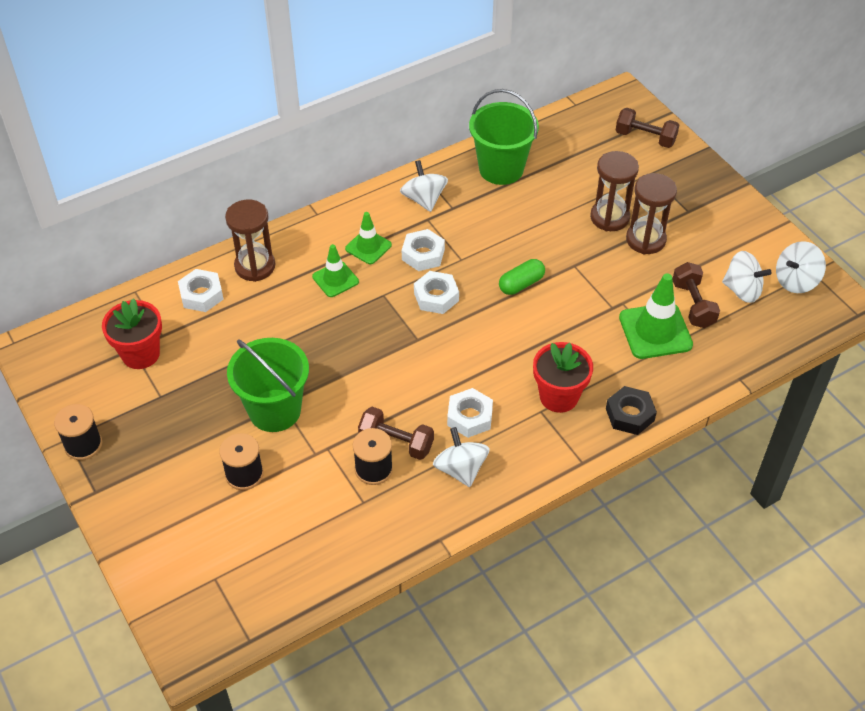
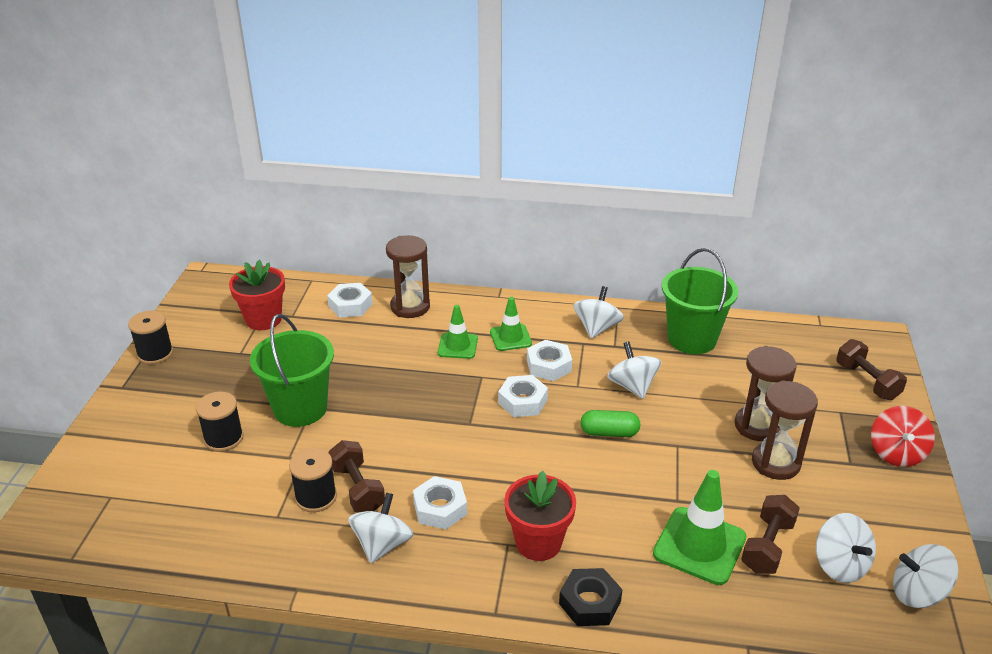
camera: 40 degrees right, 15 degrees down
none -> white spinning top [607,341,661,399]
none -> red spinning top [871,406,935,467]

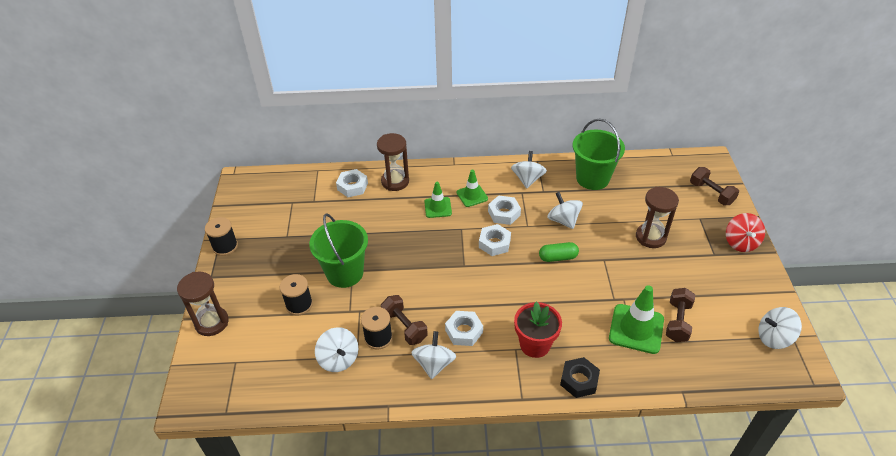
camera: 10 degrees left, 10 degrees up
red flower pot [229,260,285,330] -> none
brown hourglass [752,380,818,480] -> brown hourglass moved to [177,272,229,336]
white spinning top [816,513,876,583] -> white spinning top moved to [315,327,358,372]

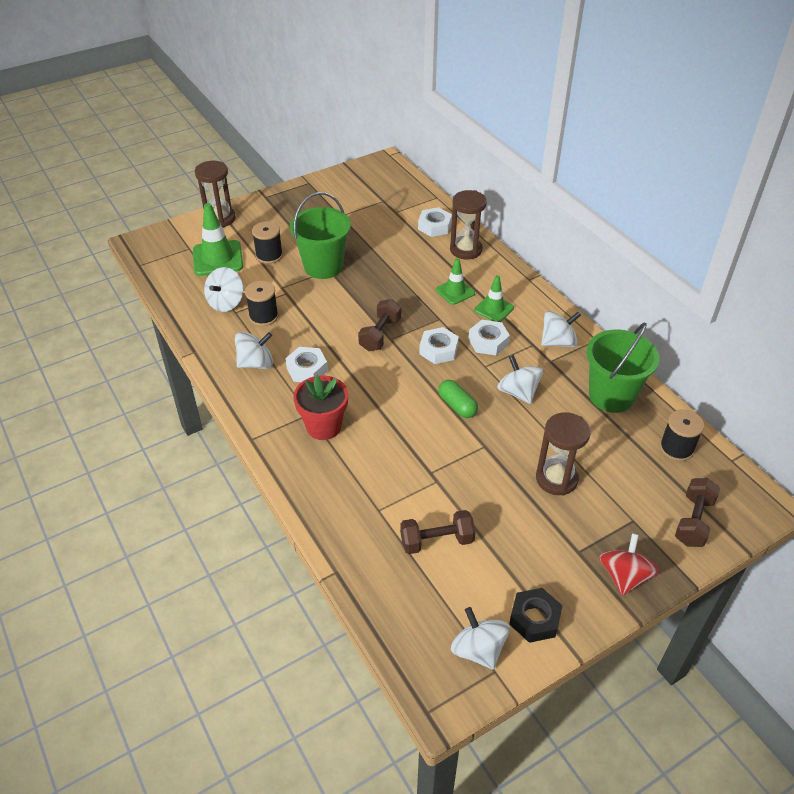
camera: 60 degrees right, 0 degrees up
black spool [205,217,238,256] -> black spool moved to [660,410,704,461]
brown dumbbell [381,295,428,345] -> brown dumbbell moved to [358,299,401,351]
white spinning top [547,192,583,229] -> white spinning top turned 60 degrees counterclockwise [497,355,544,404]
black nut [560,357,600,398] -> black nut moved to [509,588,563,643]
green traffic cone [609,285,664,354] -> green traffic cone moved to [193,203,243,276]
red spinning top [726,213,765,252] -> red spinning top turned 135 degrees clockwise [599,533,660,596]

